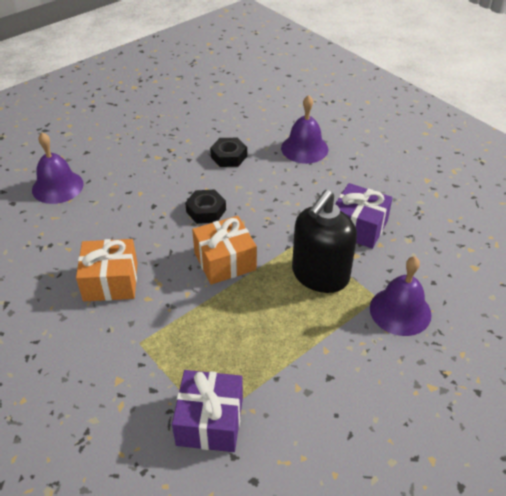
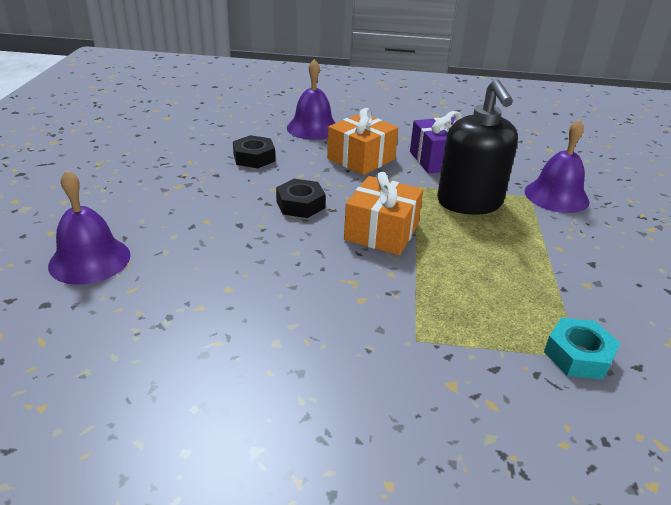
camera: 45 degrees left, 10 degrees down
orange gift [76,239,137,301] -> orange gift moved to [327,108,398,175]
purple gift [172,370,243,452] -> turquoise nut [544,318,620,380]

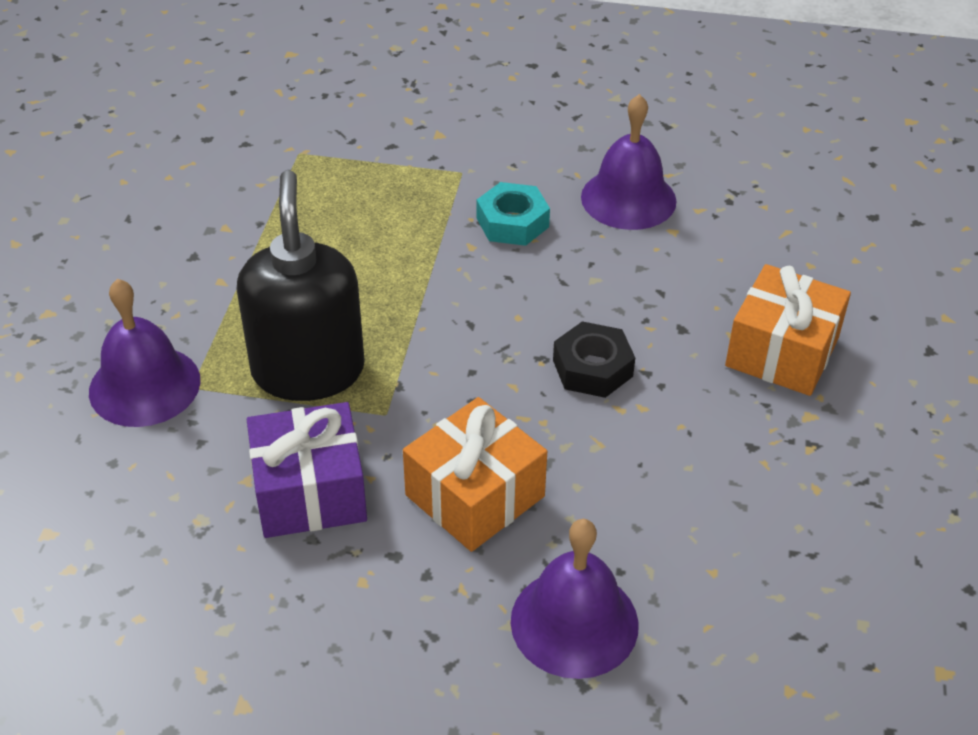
camera: 175 degrees left, 10 degrees up
purple bell [48,170,130,285] -> purple bell moved to [581,94,677,230]
black nut [233,135,275,168] -> none
orange gift [344,172,423,255] -> orange gift moved to [725,264,851,396]
turquoise nut [544,318,620,380] -> turquoise nut moved to [477,182,550,246]

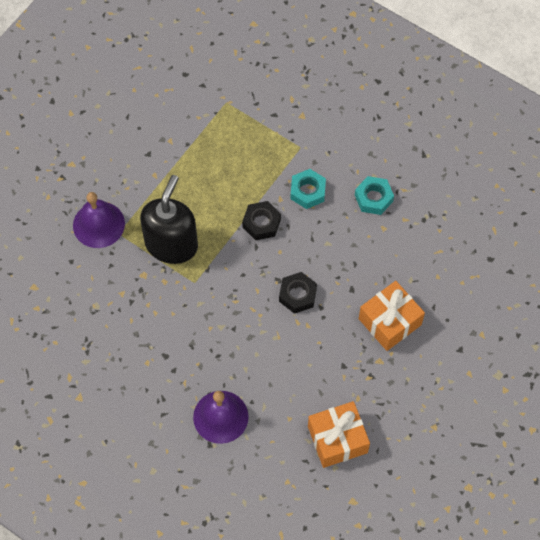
camera: 25 degrees right, 20 degrees up
purple gift [247,402,367,538] -> none
orange gift [403,397,547,552] -> orange gift moved to [308,401,370,468]
purple bell [581,94,677,230] -> turquoise nut [355,176,394,215]
none -> black nut [242,201,281,240]

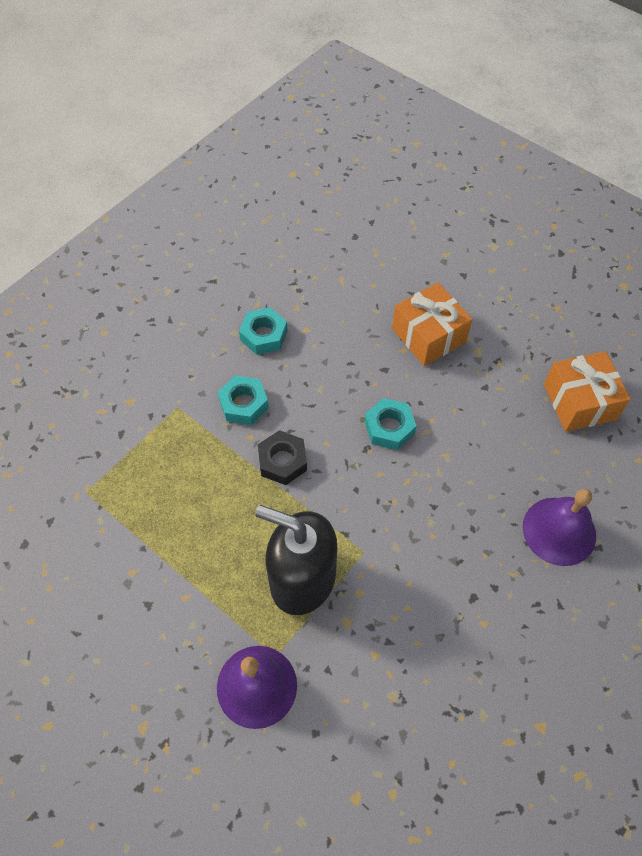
camera: 85 degrees left, 5 degrees down
black nut [279,272,317,314] -> turquoise nut [365,398,417,450]

